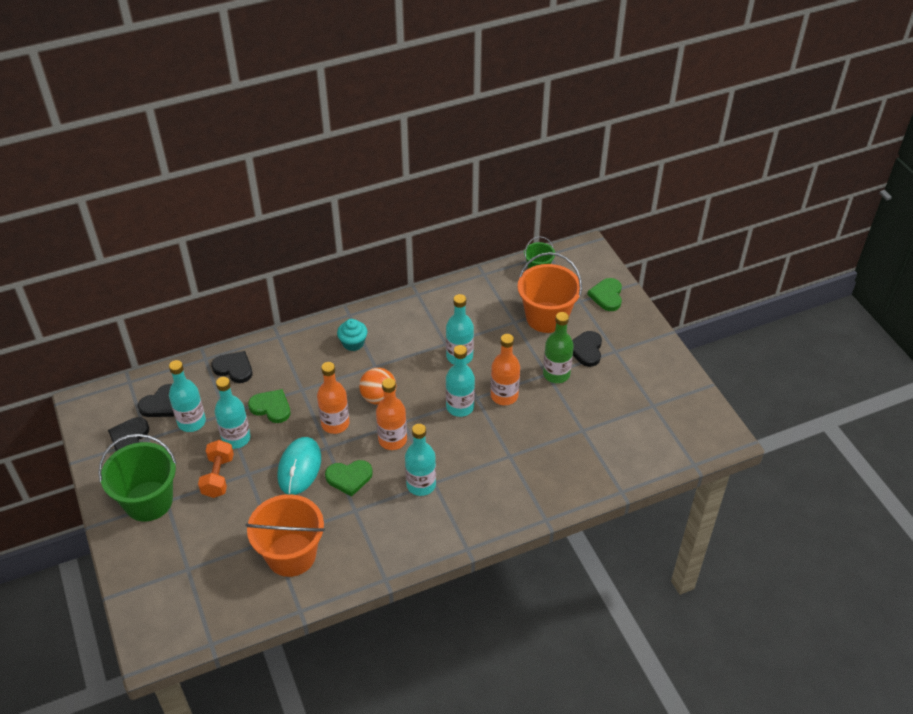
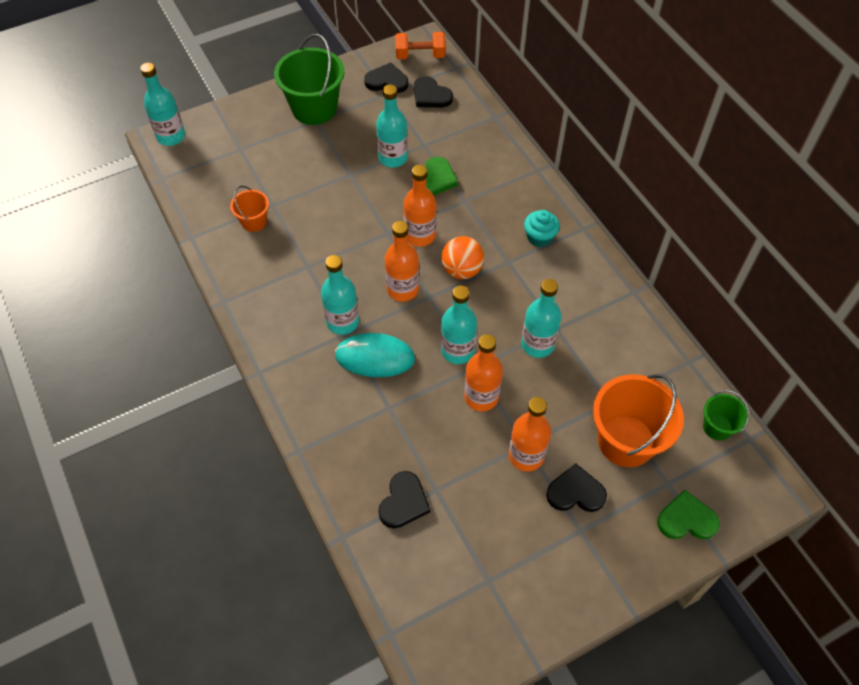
camera: 85 degrees right, 10 degrees up
turquoise bottle [169,360,206,432] -> turquoise bottle moved to [140,63,185,146]
orange dumbbell [198,440,234,498] -> orange dumbbell moved to [395,32,446,59]
black heart [211,351,252,383] -> black heart moved to [378,471,430,528]
orange bucket [245,494,325,577] -> orange bucket [230,186,269,232], size x0.52
turquoise mouse [277,437,321,495] -> turquoise mouse moved to [335,333,415,377]
green heart [325,460,373,497] -> none
green bottle [543,312,574,383] -> orange bottle [508,397,551,472]

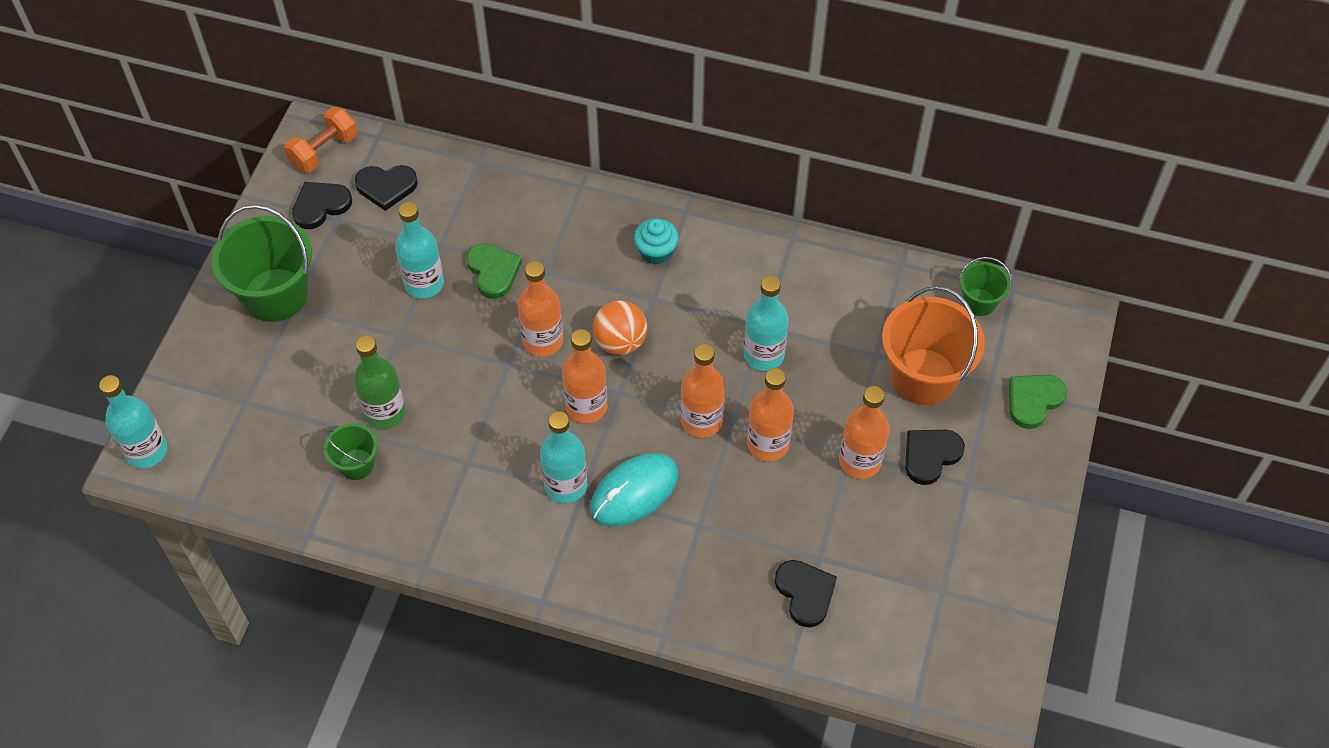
camera: 45 degrees left, 0 degrees up
orange bucket [230,186,269,232] -> green bucket [324,423,378,480]
turquoise bottle [441,285,477,364] -> orange bottle [680,344,725,438]
none -> green bottle [354,335,406,429]

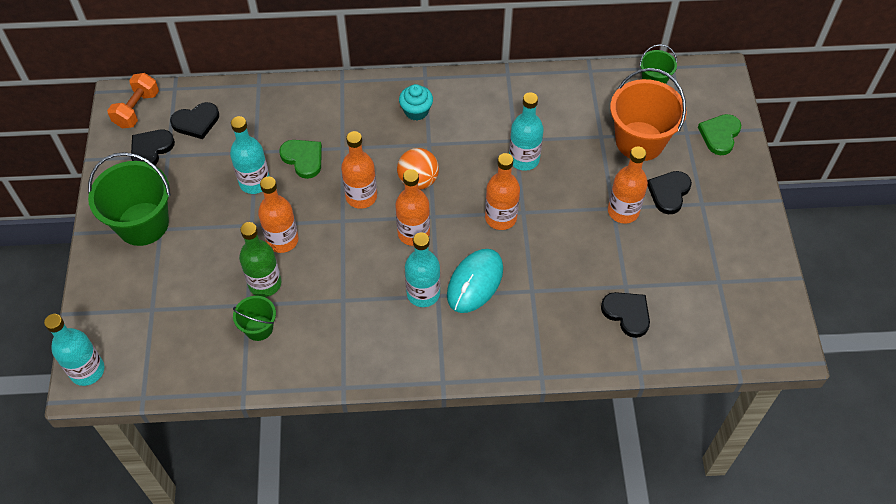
camera: 20 degrees left, 0 degrees up
orange bottle [747,368,794,461] -> orange bottle moved to [258,177,299,253]

